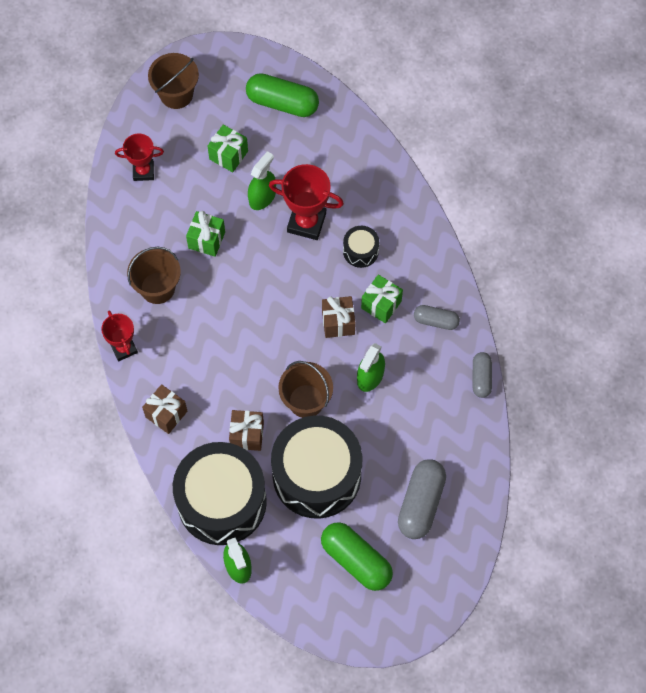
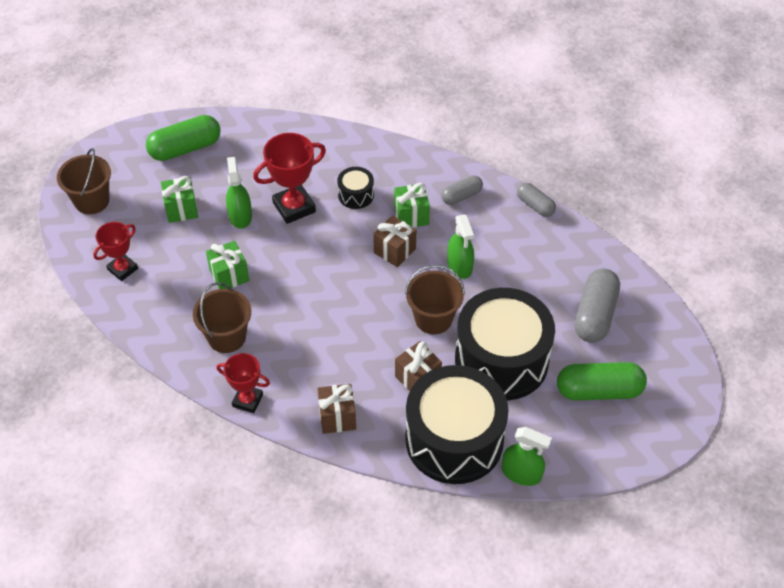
camera: 45 degrees left, 15 degrees down
grey capsule [398,459,446,539] -> grey capsule turned 45 degrees clockwise [574,268,620,343]

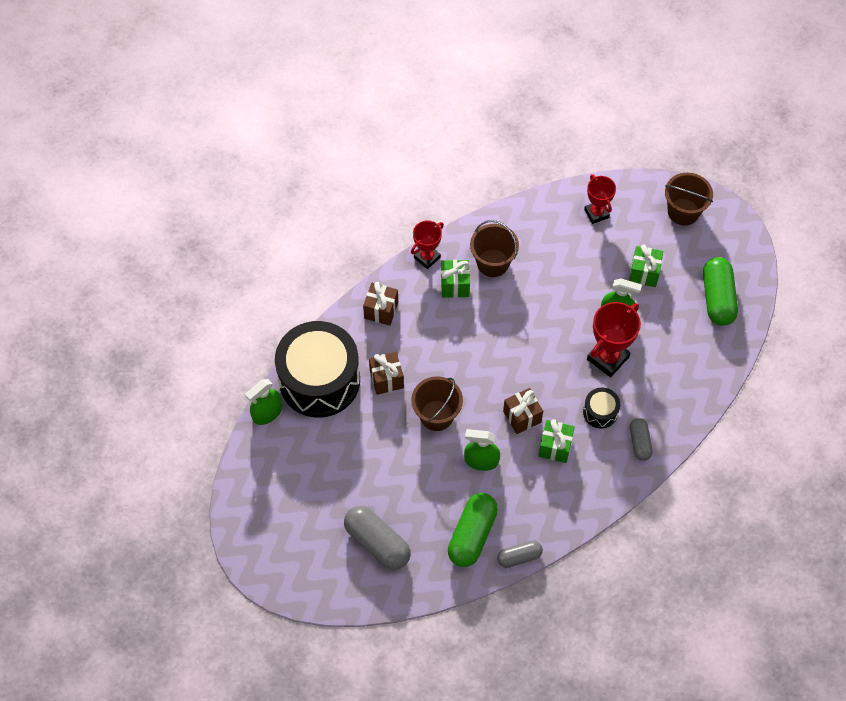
camera: 115 degrees right, 10 degrees up
green gift [206,241,249,289] -> green gift moved to [441,260,470,298]
red trophy [253,133,326,224] -> red trophy turned 45 degrees clockwise [587,302,641,377]
grey capsule [441,175,483,205] -> grey capsule moved to [630,418,653,461]
black drum [455,288,555,401] -> none
green capsule [557,362,647,401] -> green capsule moved to [448,493,498,567]

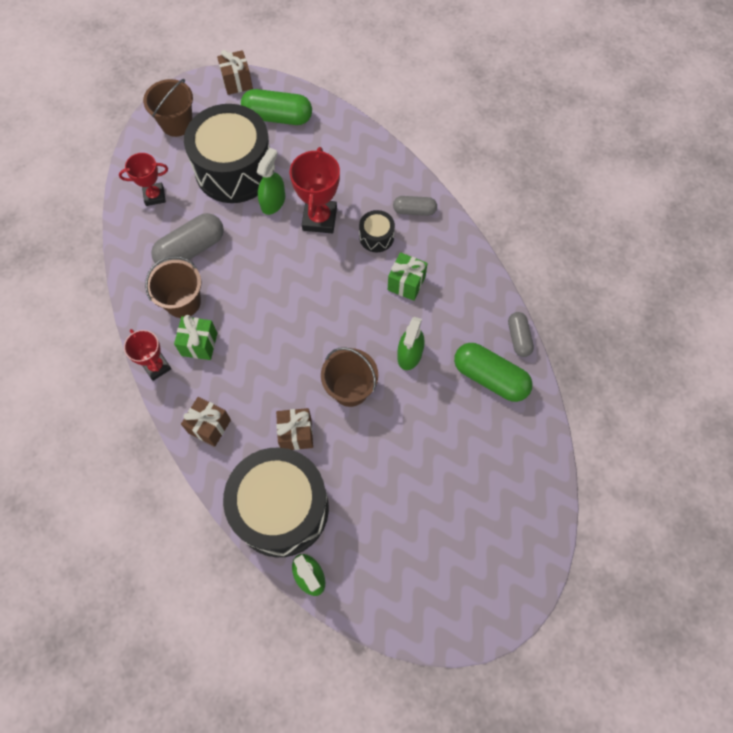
camera: 80 degrees left, 5 degrees up
grey capsule [344,506,411,570] -> grey capsule moved to [151,213,224,266]
brown gift [503,388,543,434] -> brown gift moved to [217,50,253,95]
red trophy [587,302,641,377] -> red trophy turned 45 degrees clockwise [290,147,340,233]
green gift [629,245,663,287] -> black drum [184,104,274,203]

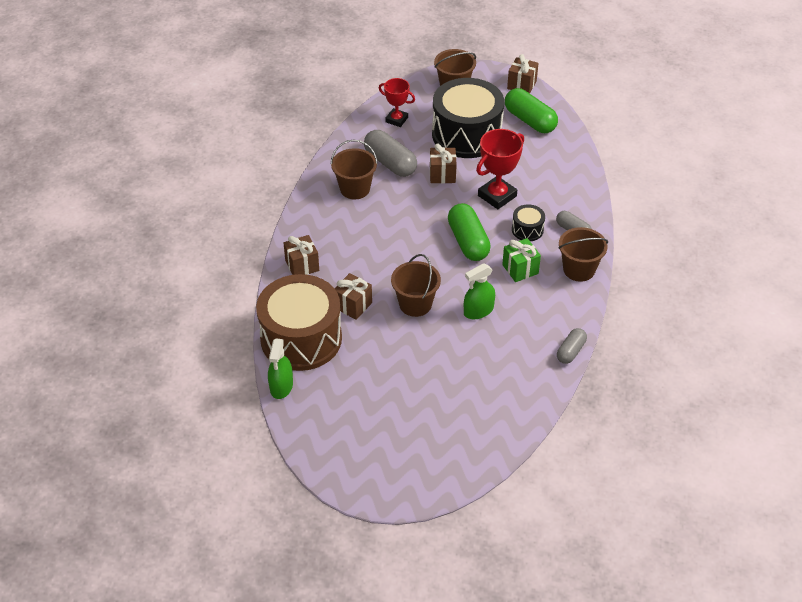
camera: 40 degrees right, 20 degrees down
red trophy [124,329,172,381] -> none
grey capsule [151,213,224,266] -> grey capsule turned 45 degrees clockwise [364,130,417,177]
green gift [174,315,217,360] -> none
black drum [223,447,329,557] -> brown drum [256,274,342,371]
green spray bottle [257,148,285,215] -> none
green capsule [454,343,533,402] -> green capsule moved to [448,203,491,261]
none -> brown gift [430,144,457,183]
none -> brown bucket [558,227,608,282]

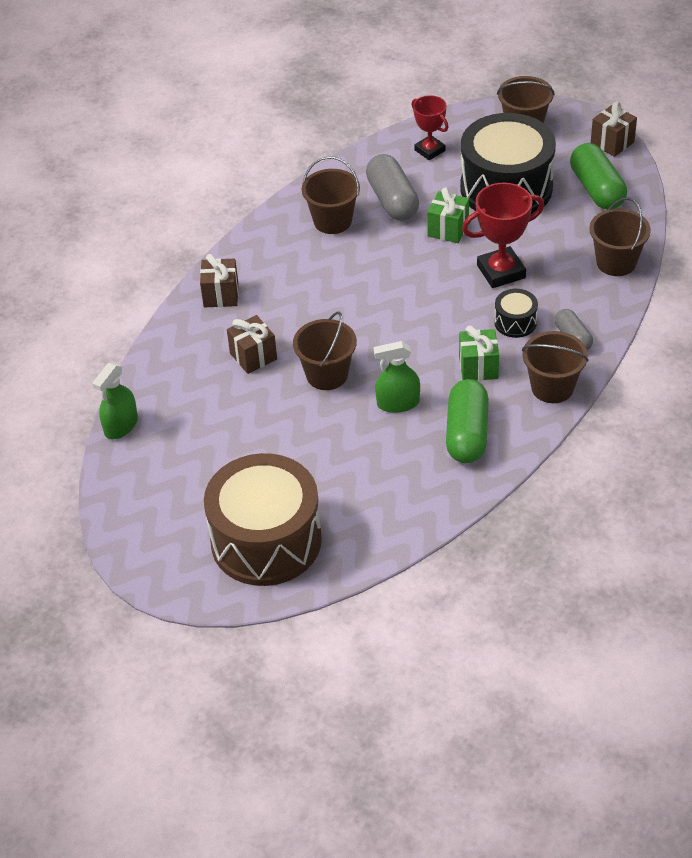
camera: 25 degrees right, 0 degrees up
brown drum [256,274,342,371] -> brown drum moved to [204,453,322,586]
brown gift [430,144,457,183] -> green gift [427,187,469,243]
green capsule [448,203,491,261] -> green capsule moved to [446,379,489,463]
grey capsule [557,328,587,364] -> none
none -> brown bucket [589,198,651,276]

